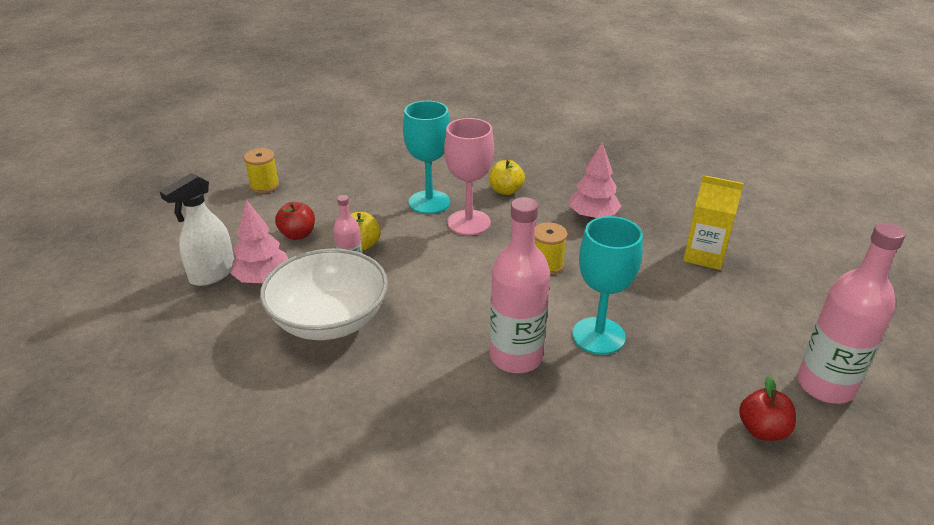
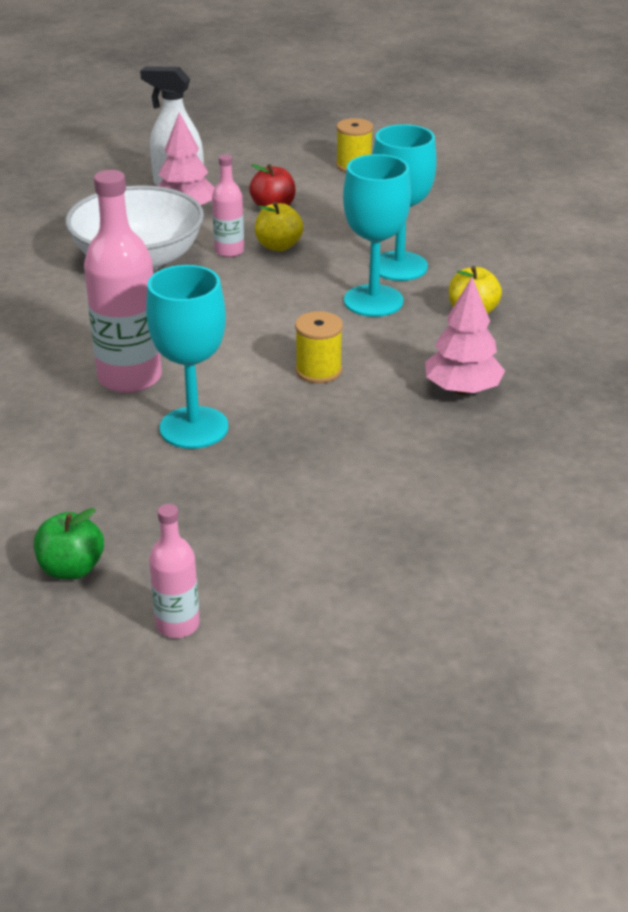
camera: 70 degrees right, 0 degrees up
pink goblet [444,118,494,235] -> turquoise goblet [343,154,411,317]
yellow carton [683,175,744,270] -> none
red apple [739,376,796,441] -> green apple [34,508,104,580]
pink bottle [797,223,906,404] -> pink bottle [149,504,200,638], size x0.54

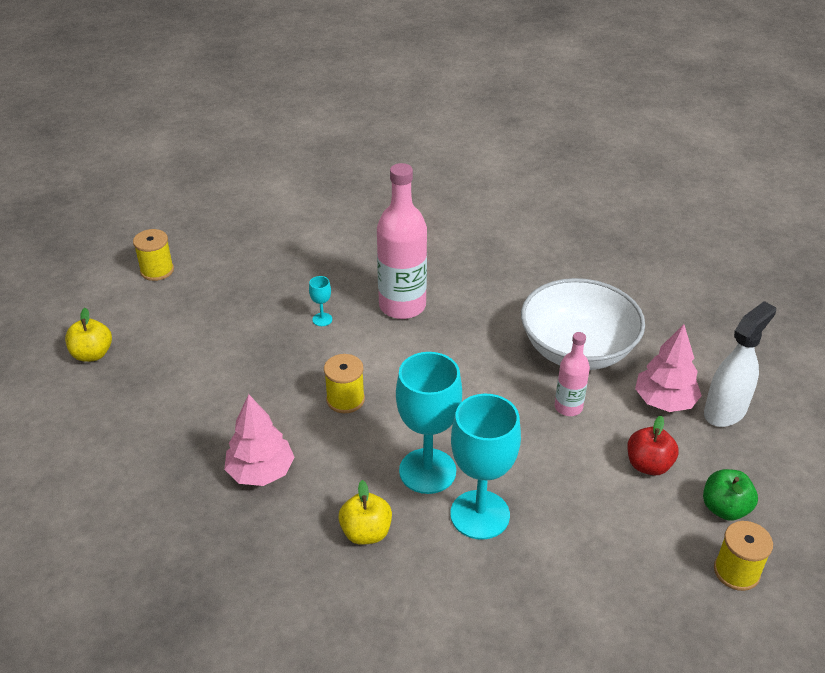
camera: 115 degrees right, 5 degrees up
green apple [34,508,104,580] -> green apple moved to [703,469,758,521]
turquoise goblet [146,265,228,449] -> turquoise goblet [309,276,332,326], size x0.41
pink bottle [149,504,200,638] -> yellow spool [133,229,174,281]
yellow apple [255,202,304,251] -> yellow apple moved to [65,308,112,362]

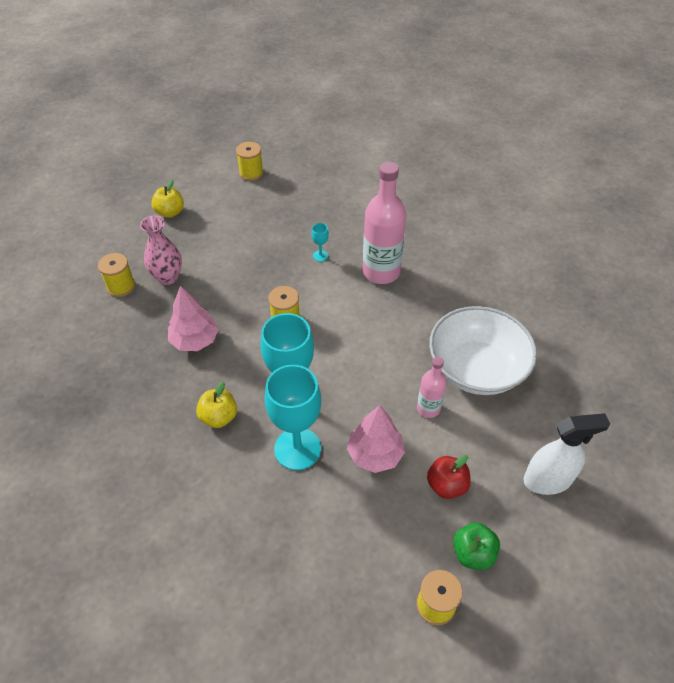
camera: 35 degrees right, 10 degrees up
pink tree [635,324,702,412] -> pink tree moved to [347,405,405,473]
none -> yellow spool [98,253,136,297]
none -> pink vase [140,216,182,285]

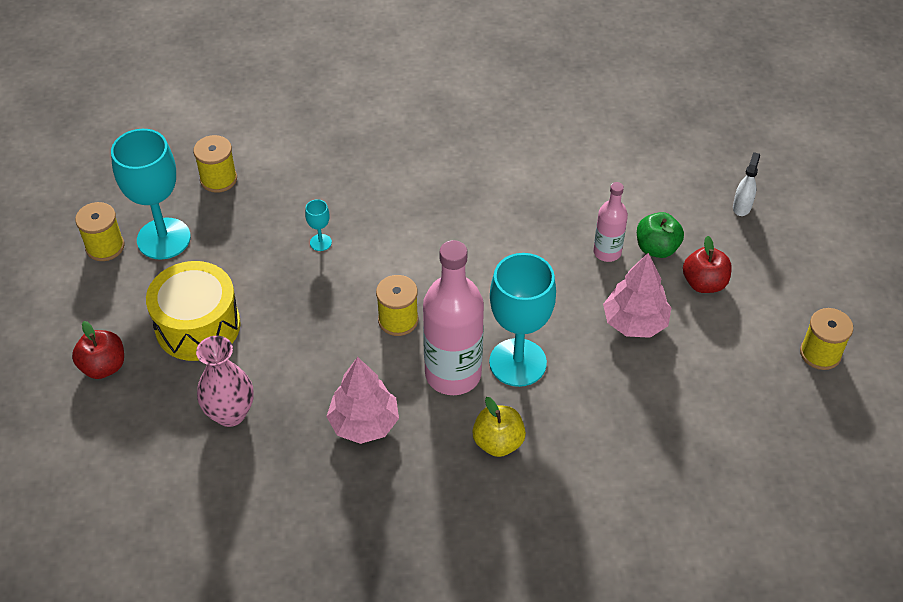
camera: 60 degrees left, 0 degrees up
yellow spool [98,253,136,297] -> yellow spool moved to [193,135,237,193]
yellow apple [151,179,184,218] -> red apple [72,321,124,379]
turquoise goblet [265,365,321,470] -> turquoise goblet moved to [111,129,191,259]
pink bottle [363,162,406,284] -> pink bottle moved to [423,240,484,395]
white bowl [429,306,537,395] -> none
green apple [453,522,500,570] -> green apple moved to [637,212,684,258]
white spray bottle [523,413,610,495] -> white spray bottle [733,152,760,216], size x0.52
none -> yellow drum [146,261,241,361]

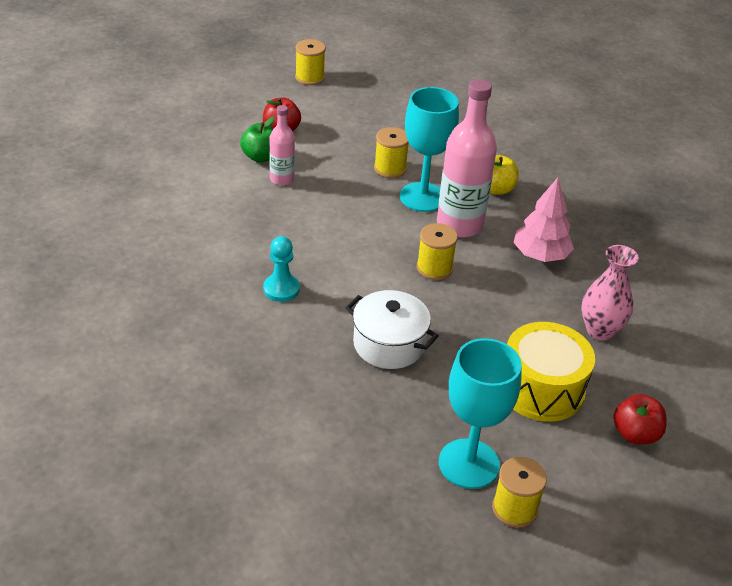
camera: 120 degrees left, 10 degrees down
yellow spool [193,135,237,193] -> yellow spool moved to [374,127,409,178]
turquoise goblet [305,199,332,251] -> white pot [345,290,439,369]
pink tree [603,253,671,338] -> none
white spray bottle [733,152,760,216] -> none
none -> turquoise pawn [263,236,300,302]

